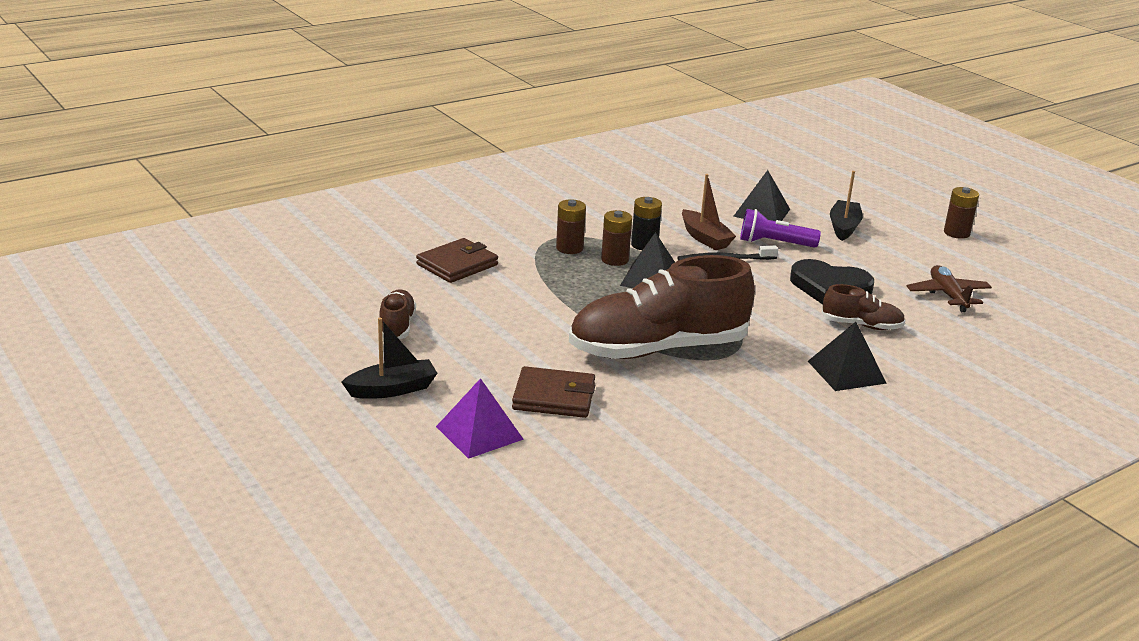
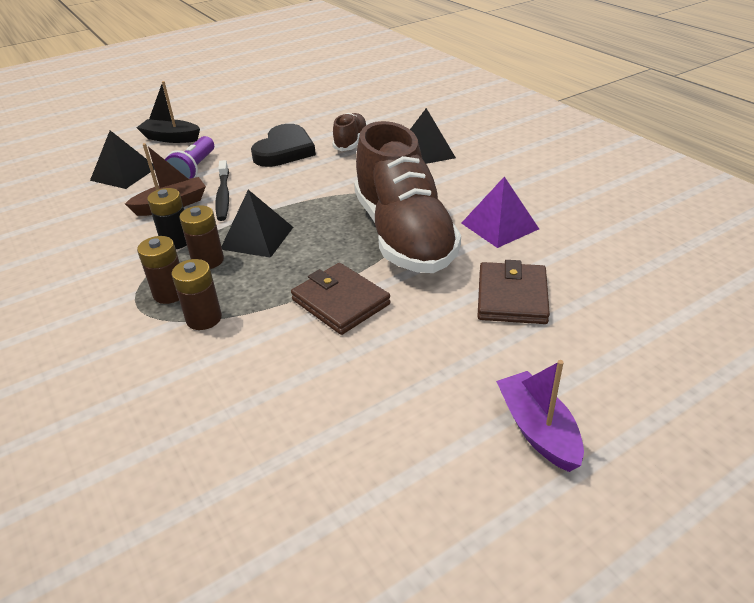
camera: 85 degrees left, 10 degrees up
black boat [342,318,438,399] -> purple boat [496,360,584,472]
brown shoe [379,289,416,339] -> none
brown wallet [416,238,498,283] -> brown wallet moved to [291,263,391,335]
purple pyramid [436,378,524,459] -> purple pyramid moved to [461,177,539,248]
brown plane [907,265,992,312] -> none
brown battery [944,187,979,239] -> brown battery moved to [172,259,222,330]

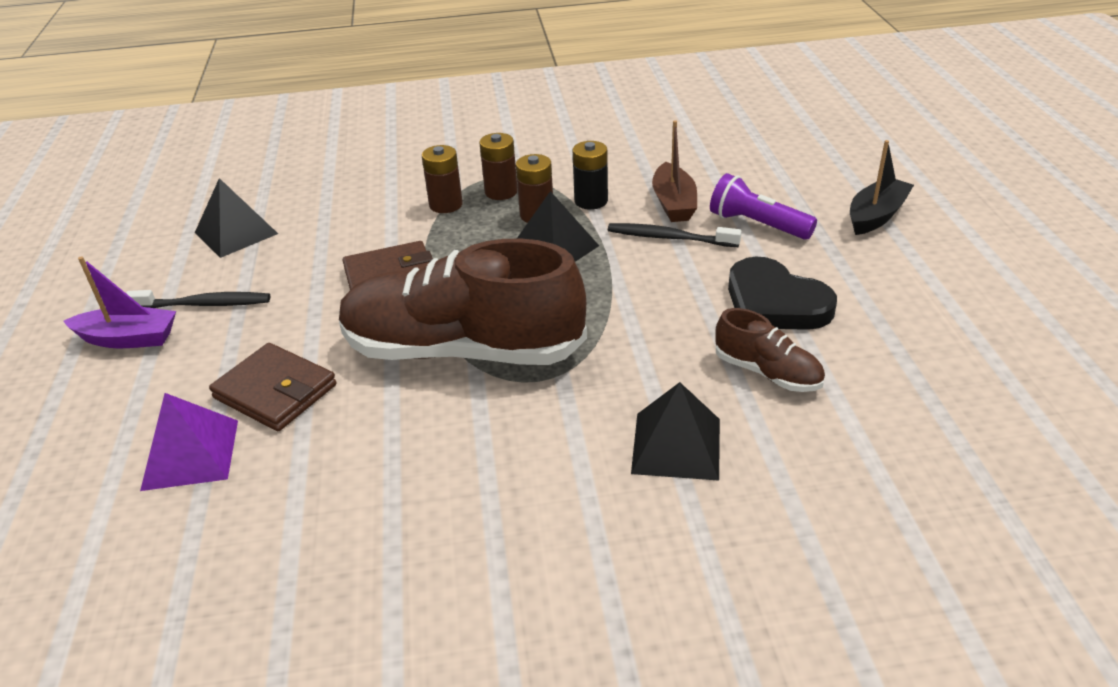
camera: 115 degrees right, 0 degrees up
black pyramid [90,130,155,189] -> black pyramid moved to [195,178,278,258]
purple pyramid [461,177,539,248] -> purple pyramid moved to [140,393,238,491]
none -> black toothbrush [126,290,270,308]

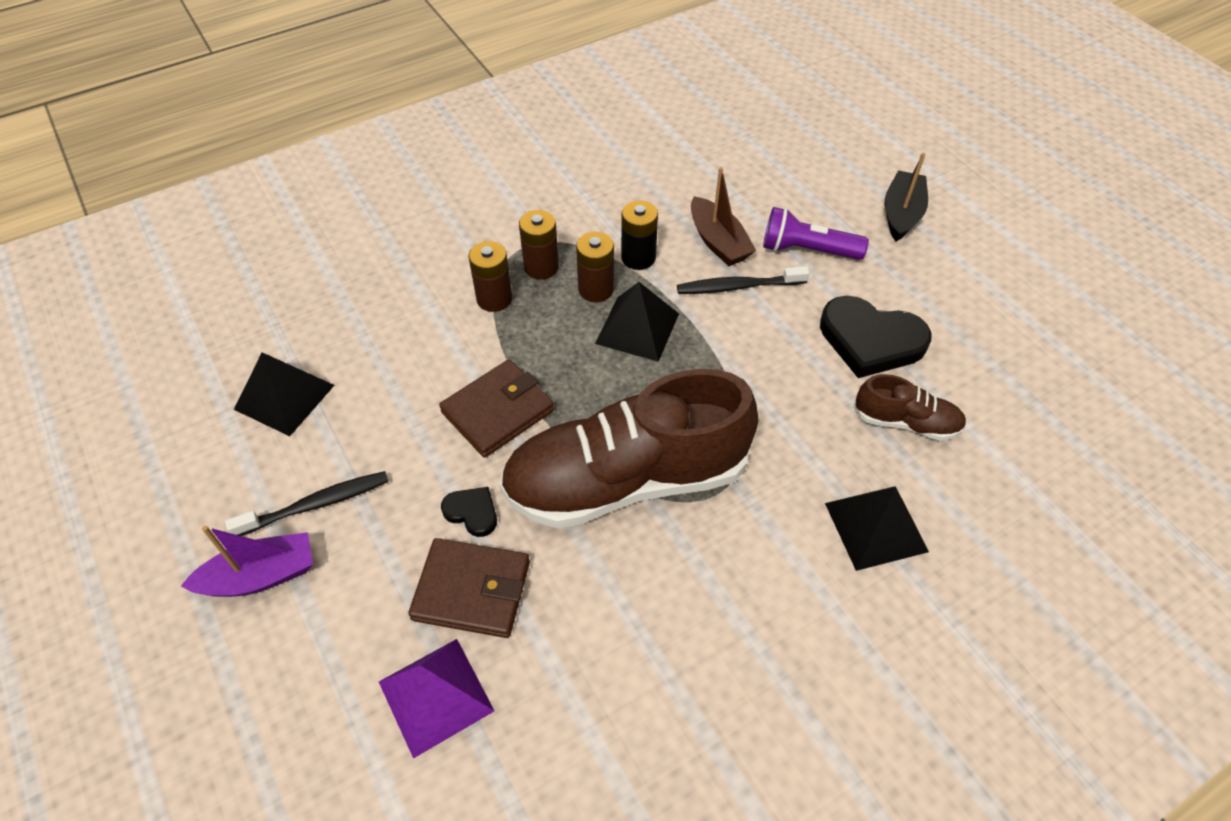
camera: 25 degrees left, 15 degrees up
none -> black heart [441,487,497,537]

